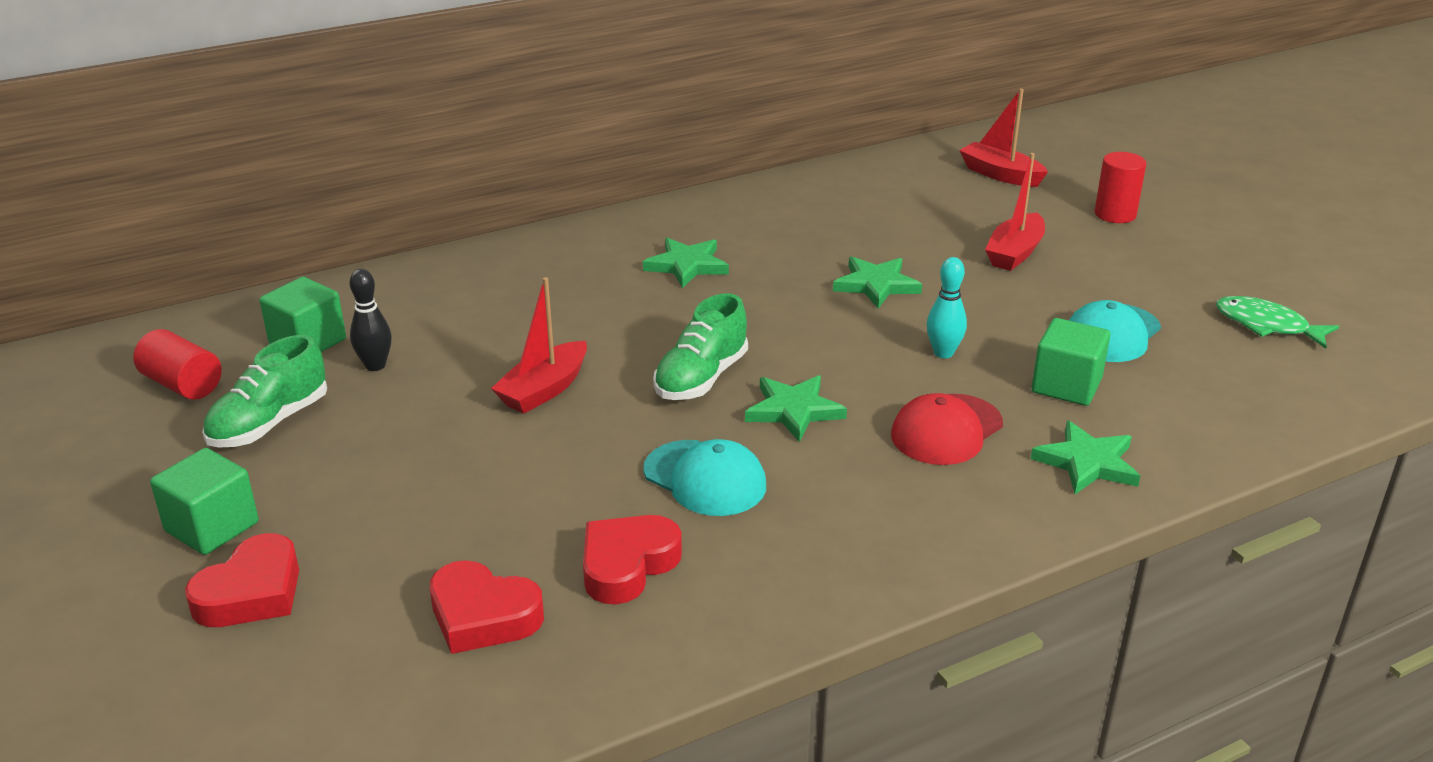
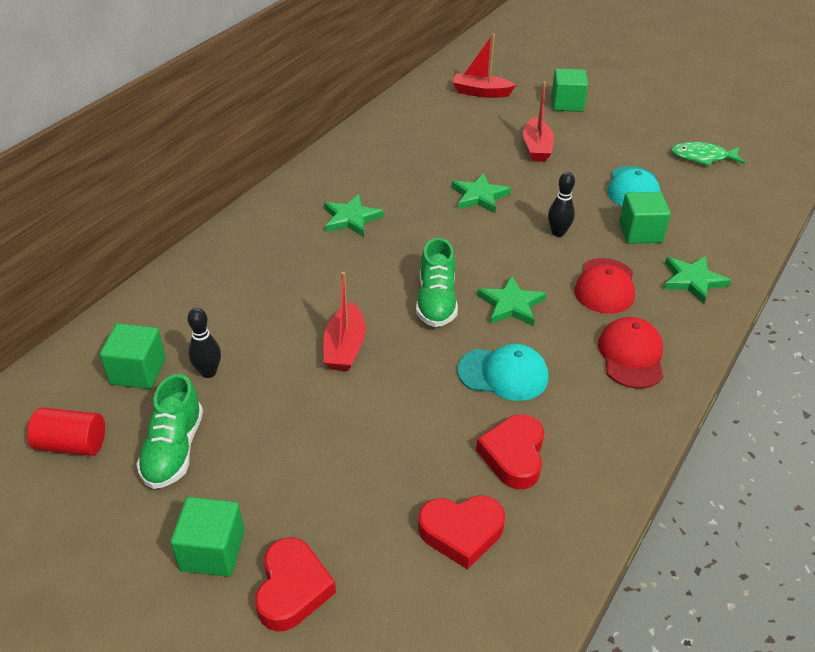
camera: 30 degrees left, 10 degrees up
turquoise bowling pin [927,257,967,358] -> black bowling pin [548,172,575,237]
red cylinder [1095,152,1146,223] -> green cube [551,69,588,112]
none -> red cap [598,317,663,389]

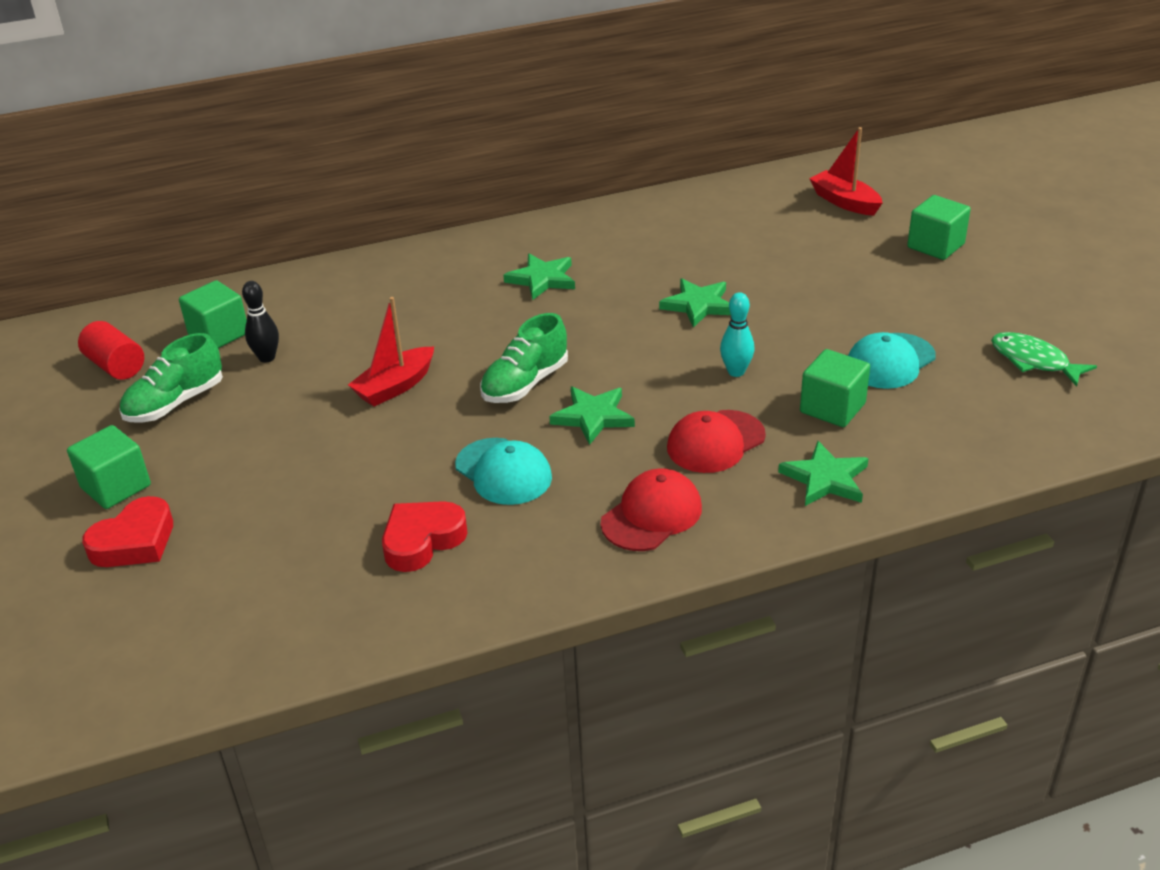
camera: 40 degrees right, 5 degrees down
red heart [418,495,505,569] -> none
red boat [523,81,554,162] -> none
black bowling pin [548,172,575,237] -> turquoise bowling pin [720,292,755,377]

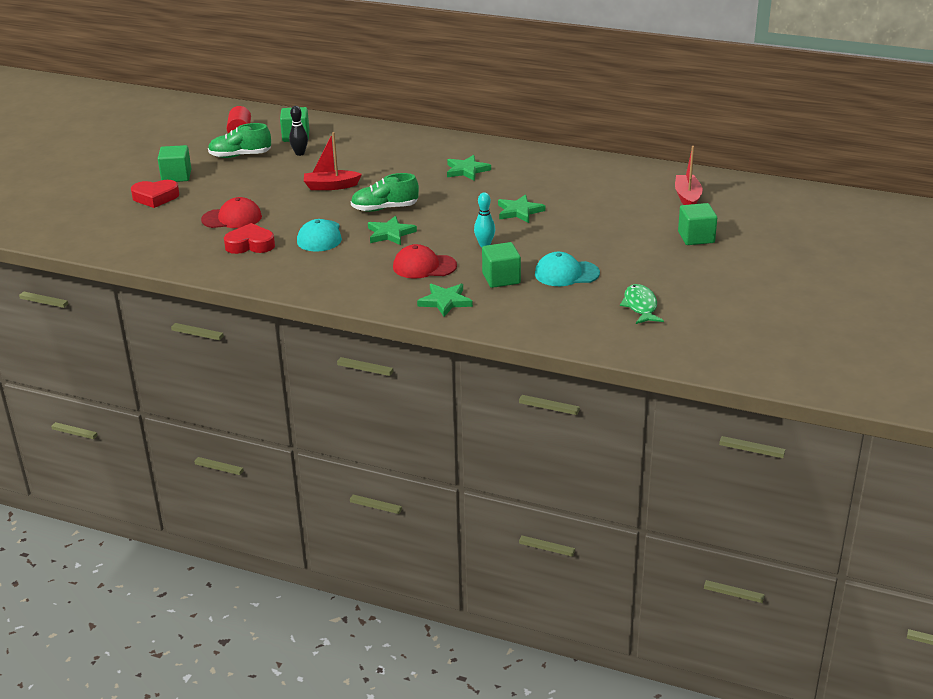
camera: 40 degrees right, 5 degrees down
red cap [601,468,702,551] -> red cap moved to [201,197,262,228]

